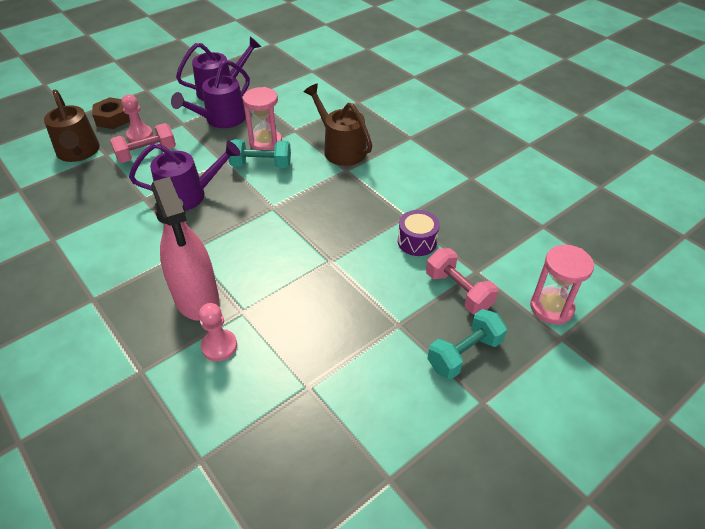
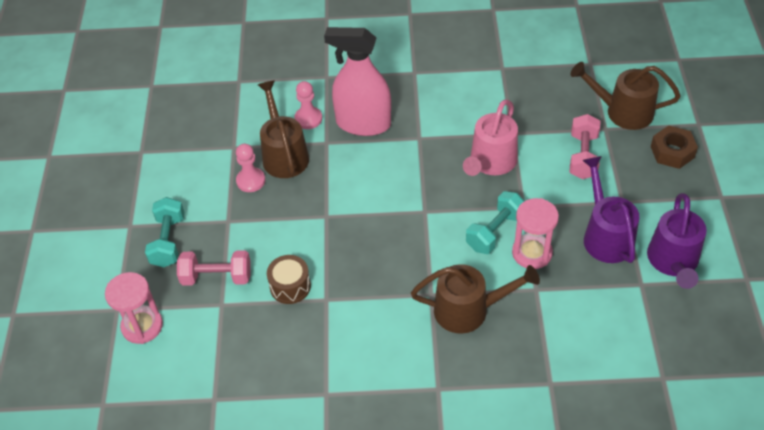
camera: 130 degrees right, 5 degrees up
pink pawn [122,94,153,142] -> pink pawn moved to [236,144,265,192]
purple watering can [129,141,241,211] -> pink watering can [463,99,518,176]
purple drum [398,210,440,256] -> brown drum [267,255,311,304]
none -> brown watering can [258,81,309,178]

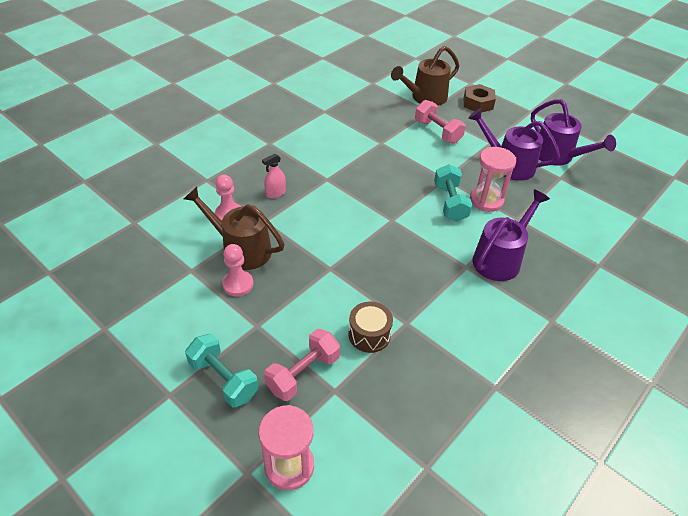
camera: 50 degrees left, 5 degrees down
pink spray bottle [324,27,391,136] -> pink spray bottle [262,154,286,198], size x0.41
brown watering can [411,264,540,334] -> purple watering can [472,190,550,281]
pink watering can [463,99,518,176] -> none

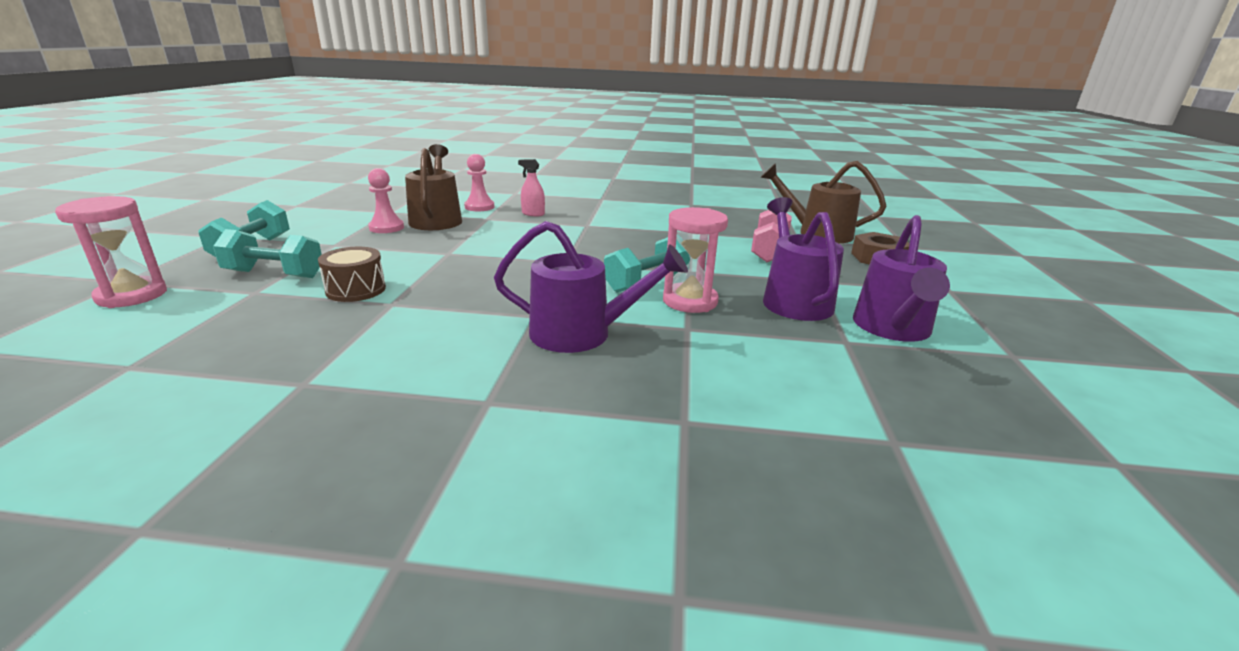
camera: 55 degrees right, 20 degrees down
pink dumbbell [264,329,340,401] -> turquoise dumbbell [213,229,322,278]

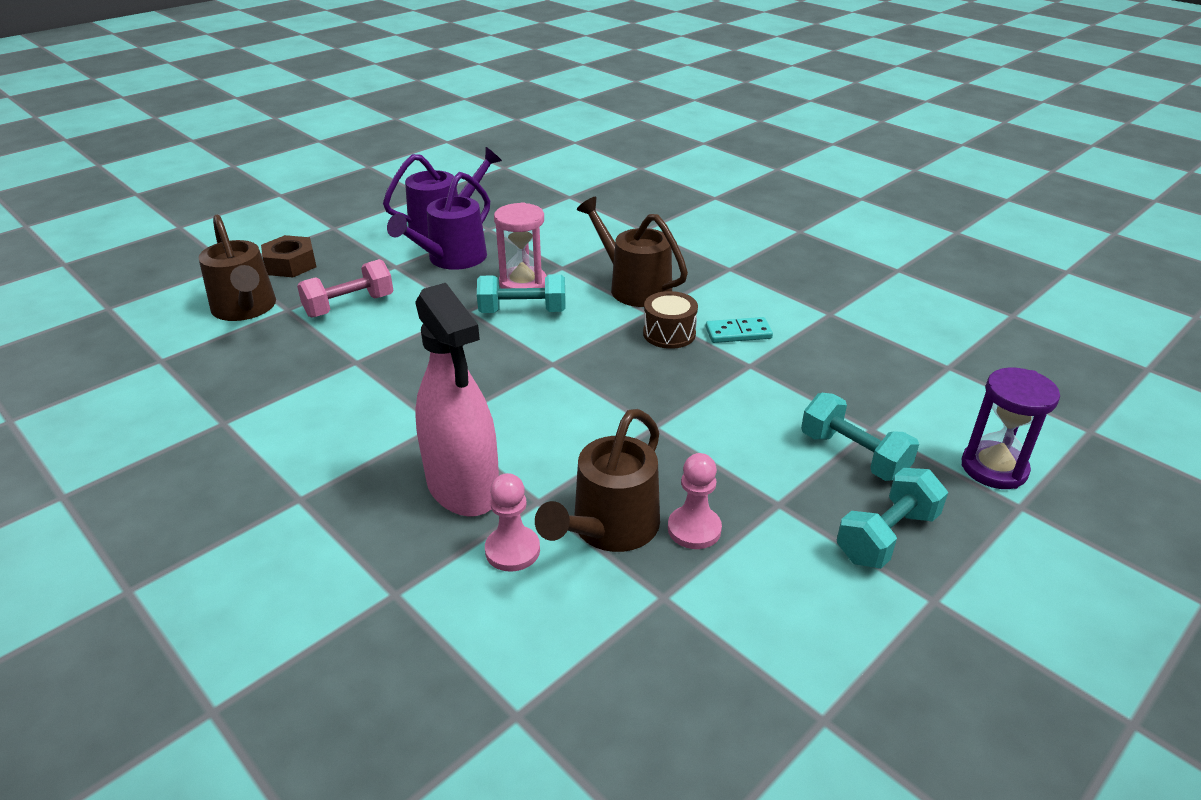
camera: 140 degrees left, 10 degrees up
pink hourglass [55,196,167,308] -> purple hourglass [961,368,1060,489]
brown drum [318,247,386,302] -> brown drum moved to [643,291,698,349]
purple watering can [494,221,688,353] -> brown watering can [577,197,688,307]
pink spray bottle [518,159,545,216] -> pink spray bottle [415,283,499,517], size x2.46
none -> turquoise domino [705,317,773,343]

